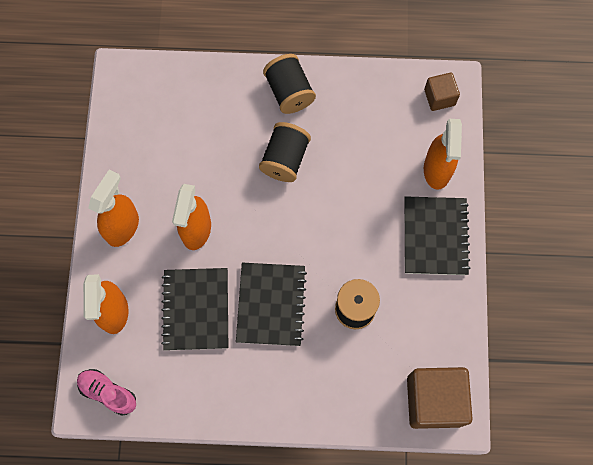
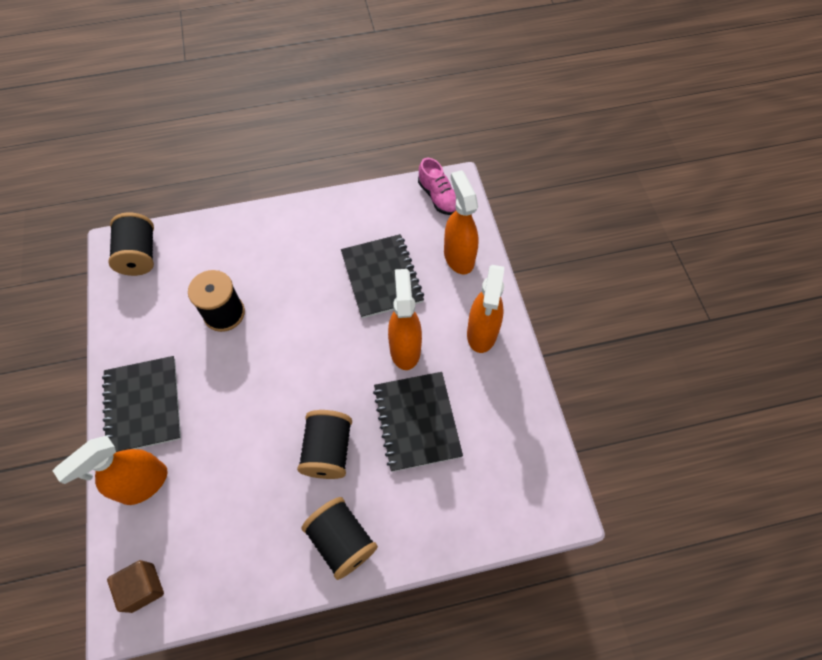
camera: 165 degrees right, 10 degrees down
pink shoe [77,369,136,416] -> pink shoe turned 45 degrees clockwise [418,158,456,215]
black notebook [236,263,307,346] -> black notebook moved to [373,372,463,472]
brown cube [407,367,473,429] -> black spool [108,212,154,276]
orange spray bottle [424,119,462,190] -> orange spray bottle turned 120 degrees counterclockwise [53,436,167,505]

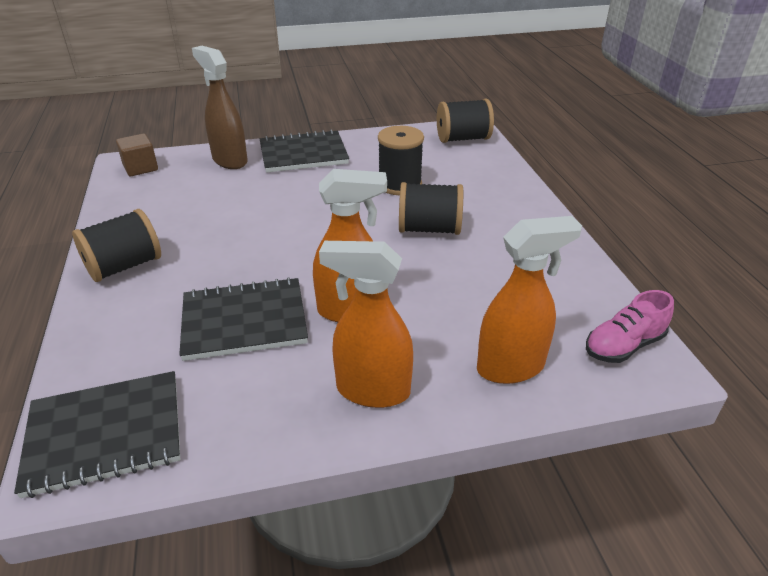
camera: 90 degrees right, 25 degrees down
orange spray bottle [53,436,167,505] -> brown spray bottle [192,46,248,169]
black spool [297,410,352,479] -> black spool moved to [399,182,463,235]
black notebook [341,234,424,318] -> black notebook moved to [14,371,180,498]

